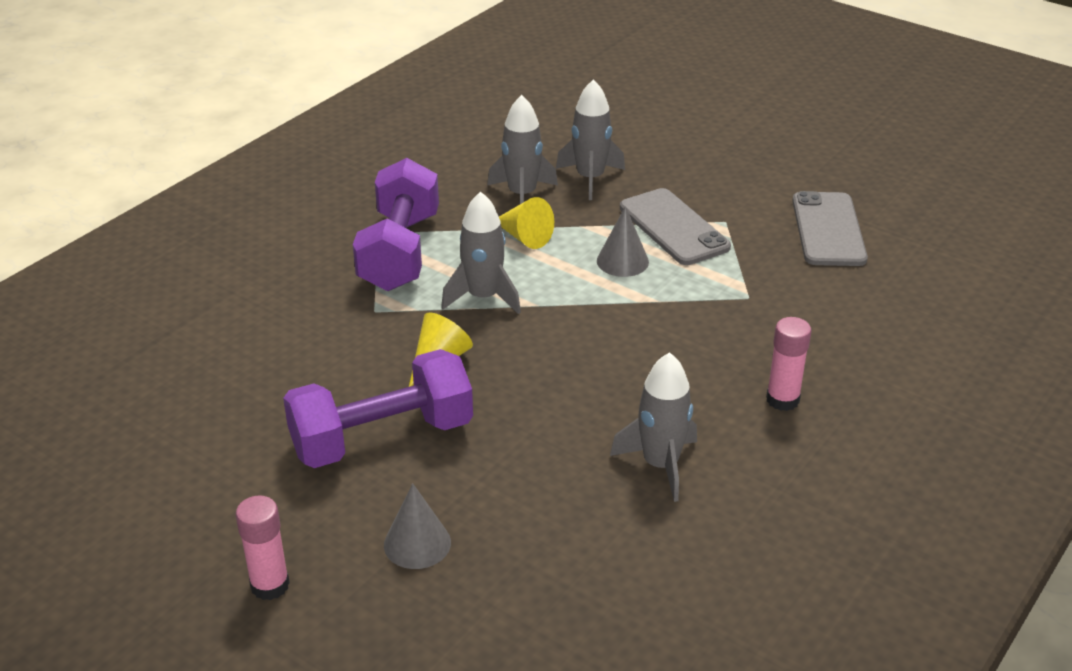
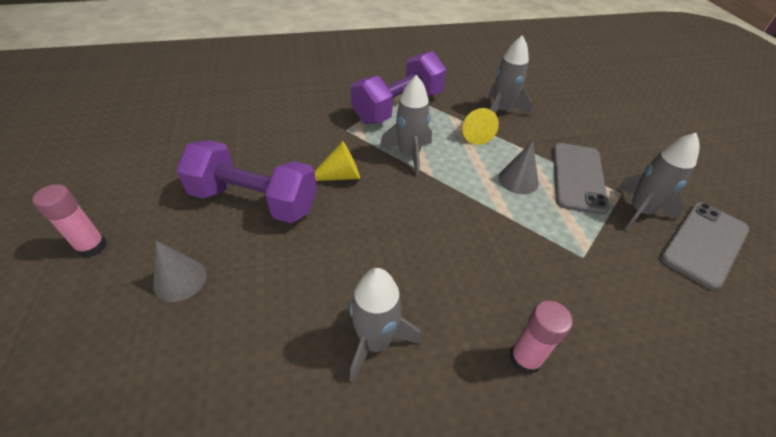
camera: 40 degrees right, 10 degrees up
grey rocket [556,79,625,200] -> grey rocket moved to [617,133,700,231]

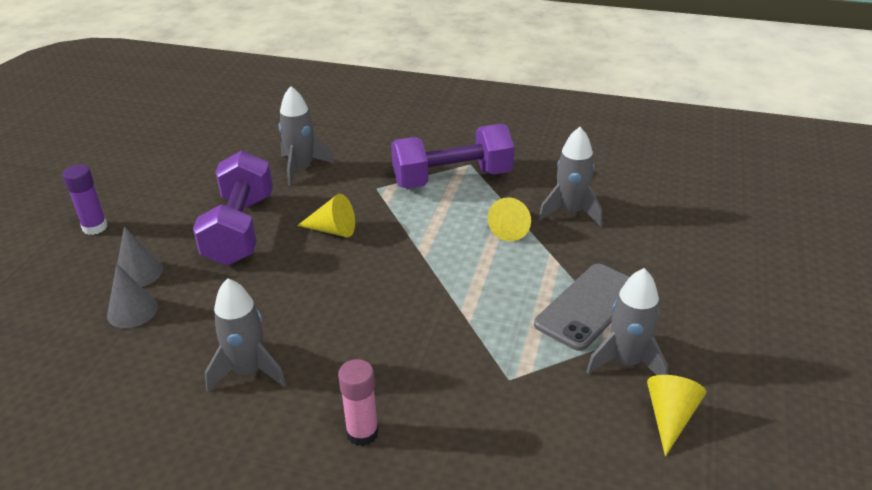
camera: 30 degrees right, 10 degrees down
pink glue stick [32,184,107,257] -> purple glue stick [63,165,107,235]
purple dumbbell [176,140,317,223] -> purple dumbbell turned 45 degrees clockwise [193,150,273,266]
grey rocket [380,75,432,176] -> grey rocket moved to [279,86,334,186]
grey cone [499,140,539,194] -> grey cone moved to [107,264,158,328]
grey phone [660,202,749,290] -> yellow cone [647,375,706,456]

